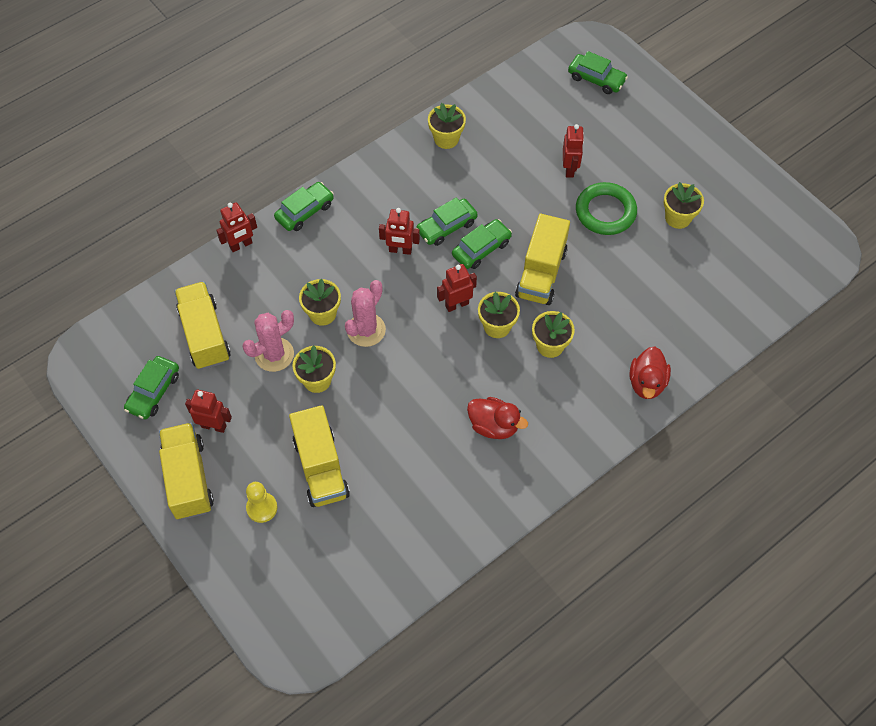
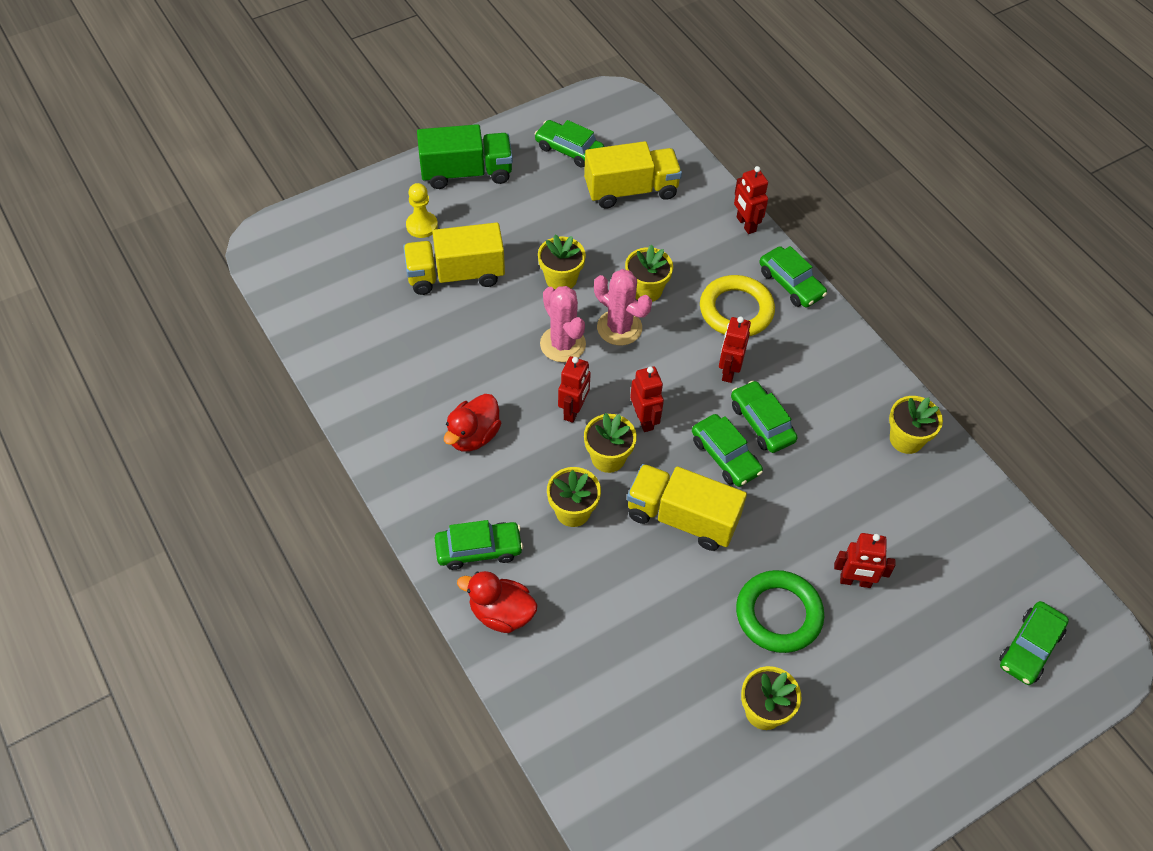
camera: 95 degrees right, 5 degrees down
yellow truck [159,423,214,519] -> green truck [417,124,513,189]
red robot [185,389,232,433] -> red robot moved to [558,356,591,423]
pink cactus [243,310,294,372] -> pink cactus moved to [540,286,586,362]
none -> green car [435,520,523,570]
none -> yellow ring [700,275,775,336]

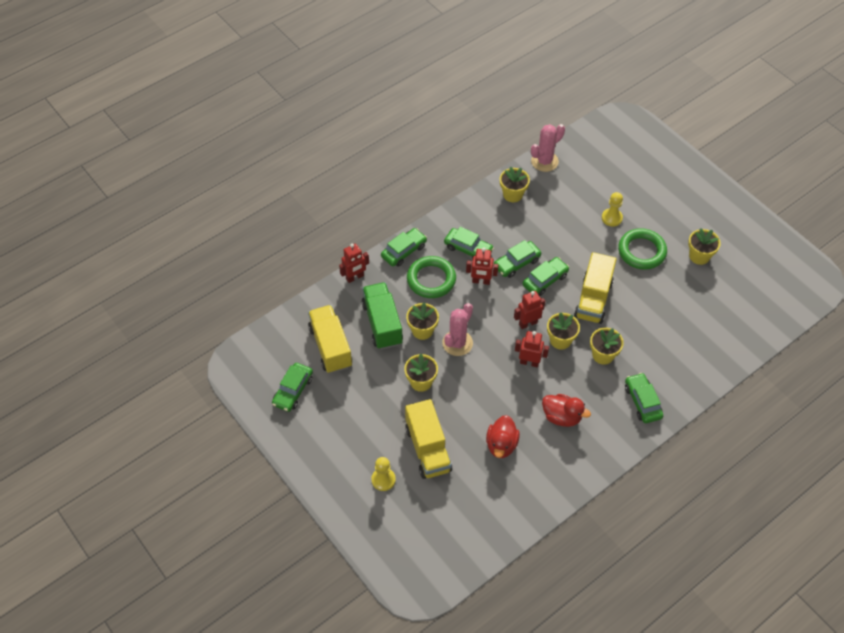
camera: 95 degrees left, 0 degrees up
green truck [417,124,513,189] -> green truck moved to [362,282,403,349]
red duck [457,571,537,633] -> red duck moved to [486,415,520,458]
pink cactus [540,286,586,362] -> pink cactus moved to [531,124,565,172]
yellow ring [700,275,775,336] -> green ring [407,256,456,298]
red robot [834,533,896,588] -> yellow pawn [602,192,623,227]
green car [999,601,1069,685] -> green car moved to [444,227,494,259]

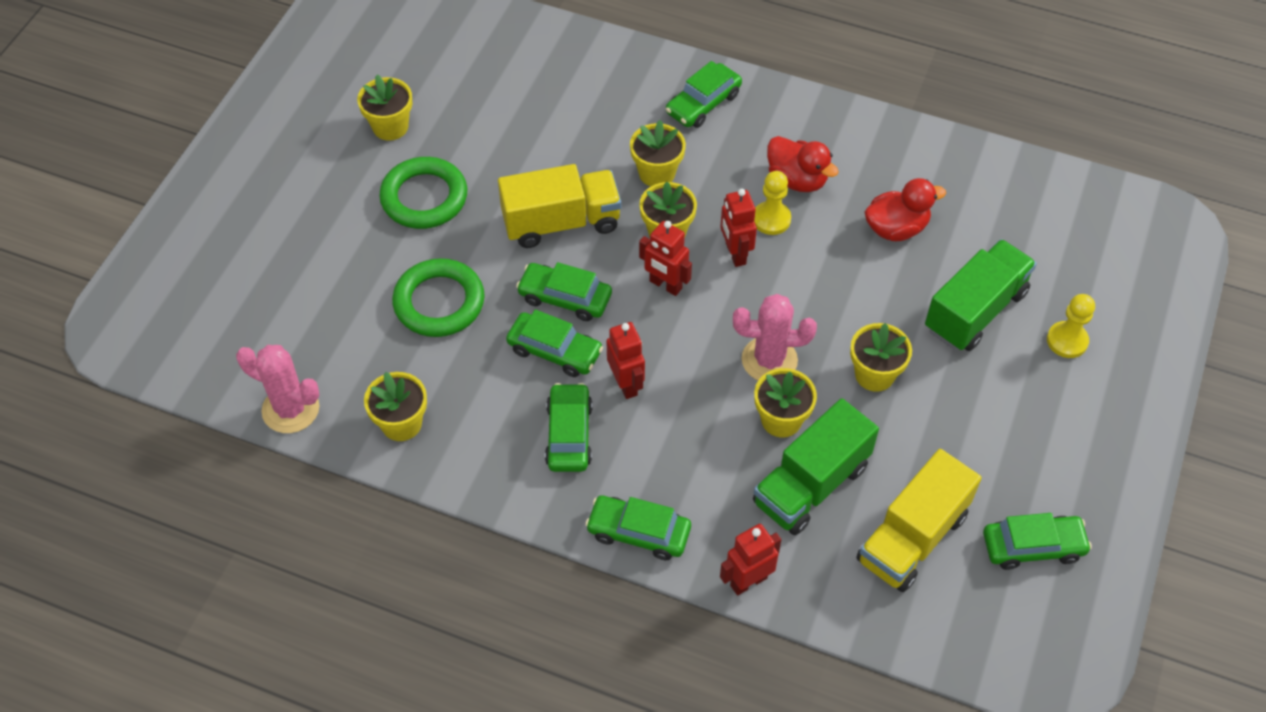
camera: 120 degrees left, 0 degrees up
red robot [339,244,369,283] -> red robot turned 60 degrees counterclockwise [720,524,781,595]
yellow truck [405,399,452,479] -> green truck [925,239,1037,351]
green ring [407,256,456,298] -> green ring moved to [392,258,485,337]
red duck [542,394,591,427] -> red duck turned 135 degrees clockwise [767,136,839,192]
yellow pawn [602,192,623,227] -> yellow pawn moved to [754,171,791,235]

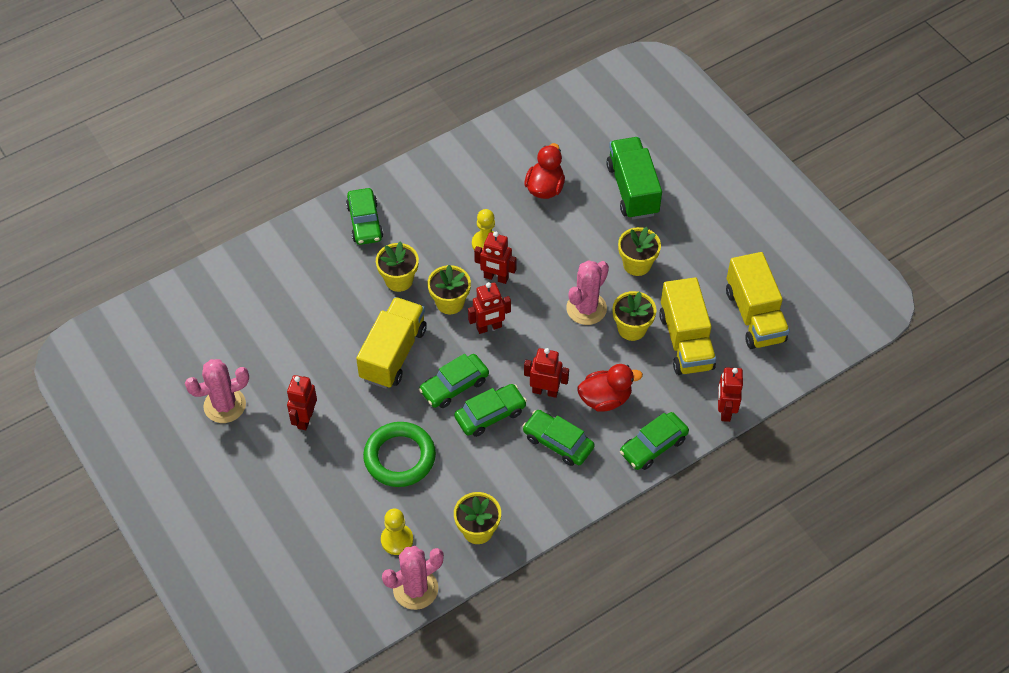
camera: 55 degrees left, 0 degrees up
yellow flower pot [357,75,412,141] -> pink cactus [185,359,249,423]
green ring [379,157,467,229] -> red robot [287,375,317,430]
green truck [753,398,879,535] -> yellow truck [659,277,716,375]
red duck [767,136,839,192] -> red duck moved to [577,364,643,412]
green car [983,513,1092,570] -> none
yellow pawn [1047,294,1095,358] -> yellow pawn moved to [381,508,413,555]

